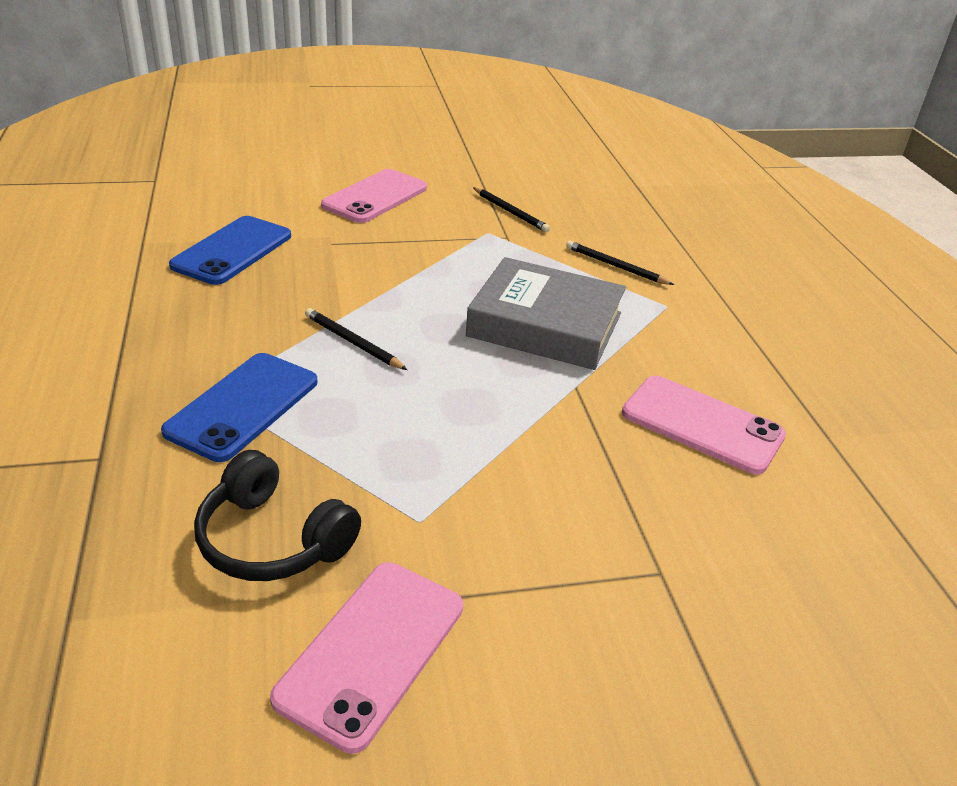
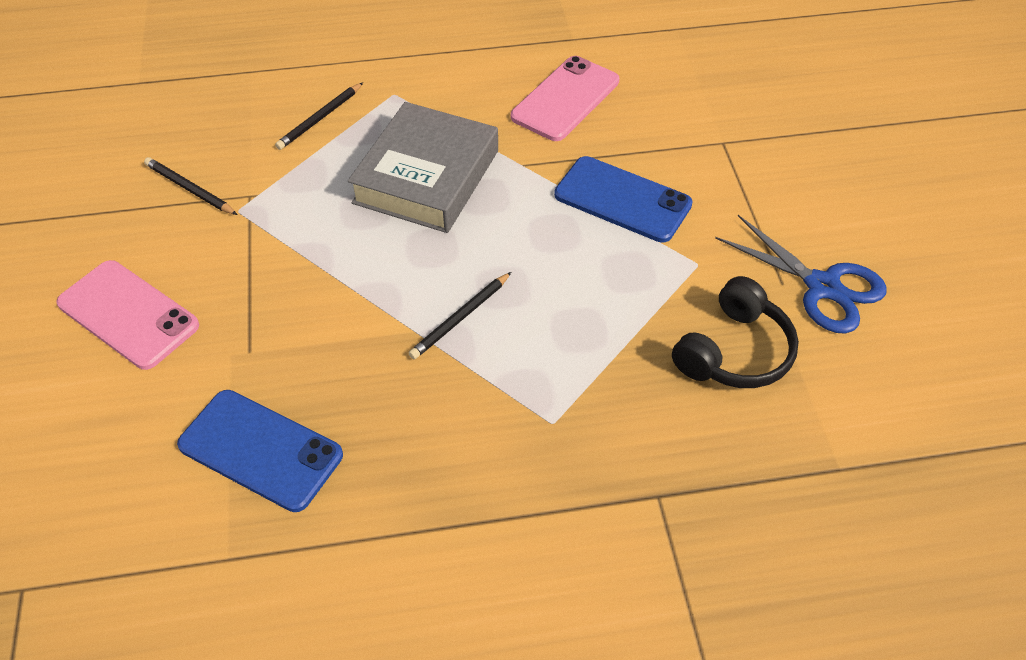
camera: 85 degrees left, 15 degrees up
blue phone [161,353,317,462] -> blue phone moved to [554,156,693,243]
pink phone [270,562,463,754] -> blue scissors [715,215,887,334]
black pencil [473,187,550,232] -> black pencil turned 105 degrees counterclockwise [144,157,237,215]

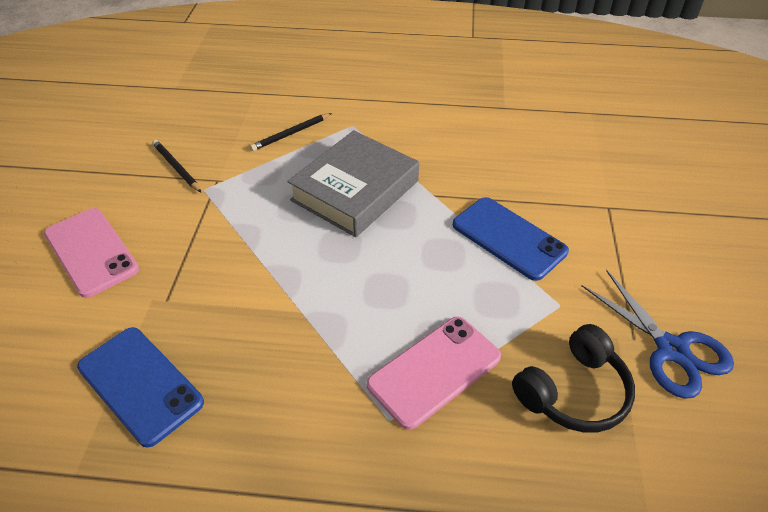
camera: 15 degrees right, 5 degrees down
black pencil [408,272,511,359] -> none
pink phone [511,56,619,141] -> pink phone moved to [367,317,501,430]

